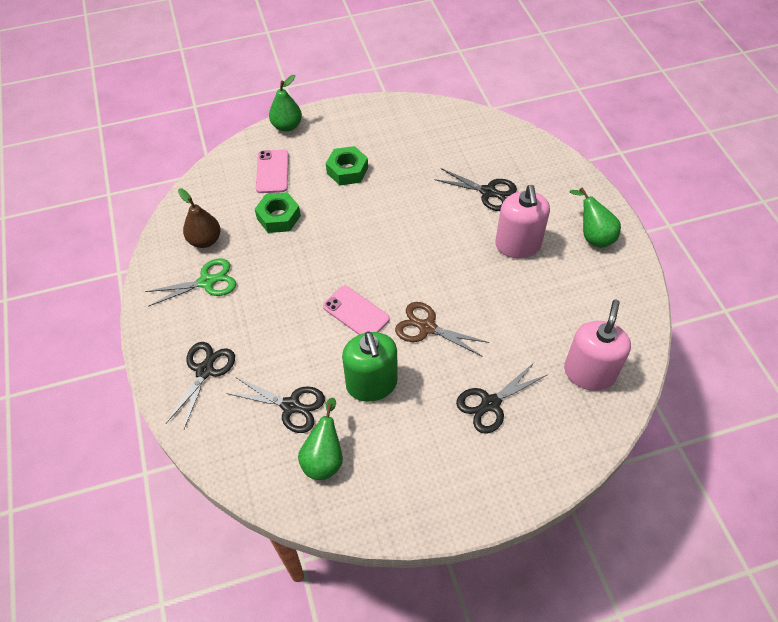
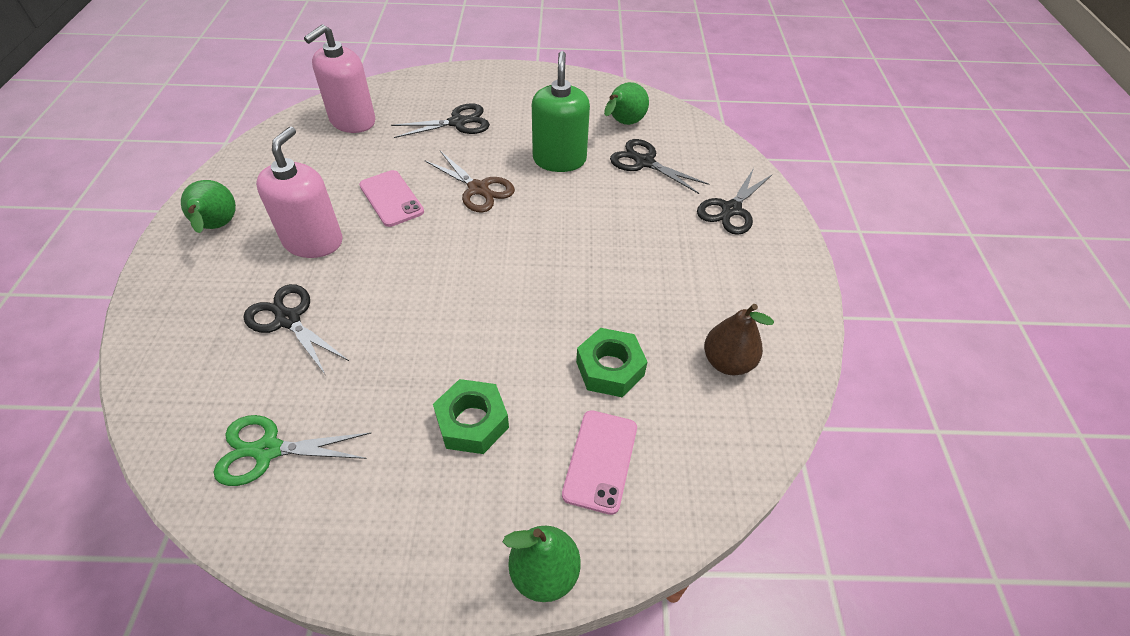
camera: 165 degrees left, 5 degrees down
green scissors [145,259,236,306] -> green scissors moved to [214,415,371,486]
pink phone [323,286,390,335] -> pink phone moved to [359,170,424,227]

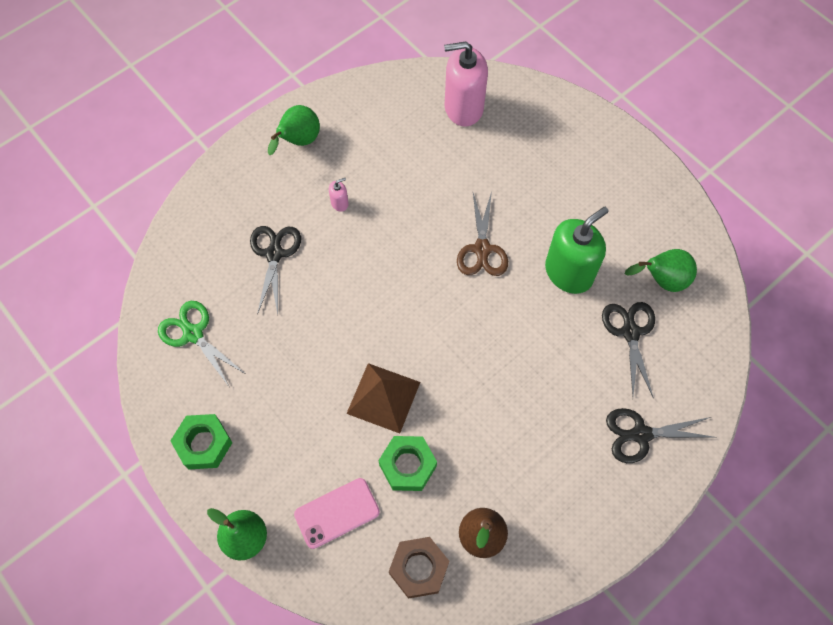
camera: 50 degrees right, 15 degrees up
pink soap dispenser [256,127,342,258] -> pink soap dispenser [329,178,349,212], size x0.41
pink phone [359,170,424,227] -> none
black scissors [391,103,490,138] -> none
green nut [433,379,509,454] -> green nut moved to [170,414,233,469]
none -> brown pyramid [346,363,420,434]
none -> brown nut [389,537,449,599]

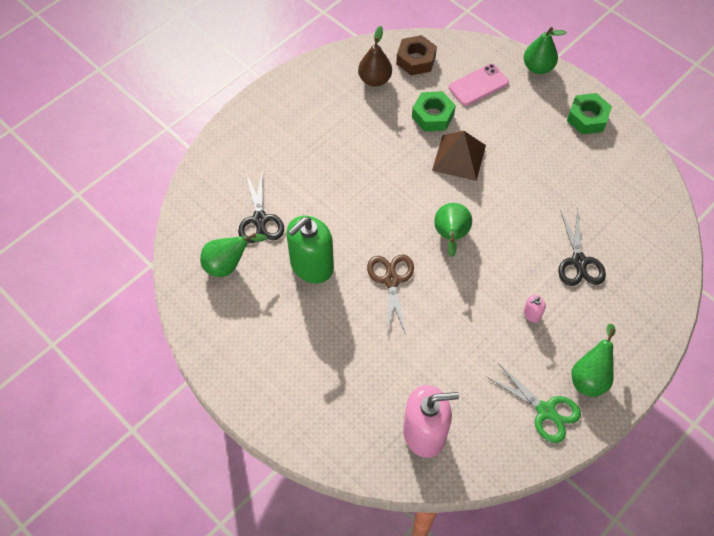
camera: 175 degrees right, 5 degrees down
green scissors [158,301,244,388] -> green scissors moved to [487,363,581,443]
black scissors [606,408,717,463] -> none
none -> green pear [434,203,472,257]

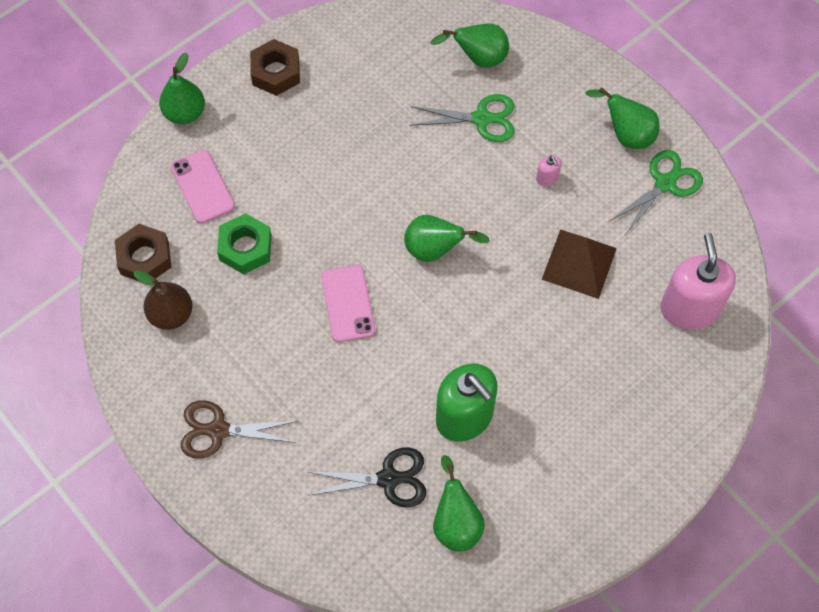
camera: 85 degrees left, 5 degrees up
brown scissors [367,255,414,336] -> brown scissors moved to [181,400,298,459]
brown pyramid [432,131,486,181] -> brown pyramid moved to [542,229,617,299]
black scissors [558,209,606,286] -> green scissors [410,94,514,142]
green nut [567,93,612,134] -> brown nut [250,39,300,96]
none -> pink phone [321,265,375,342]
none -> green pear [430,24,509,68]

